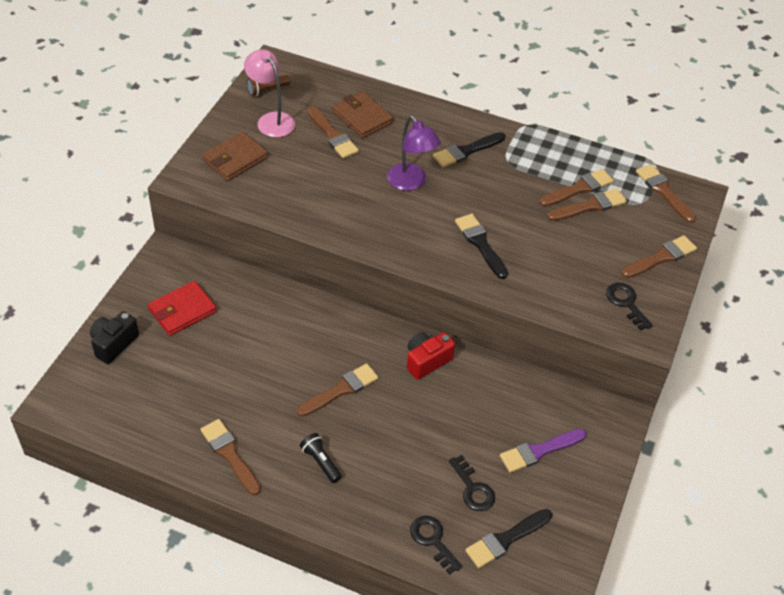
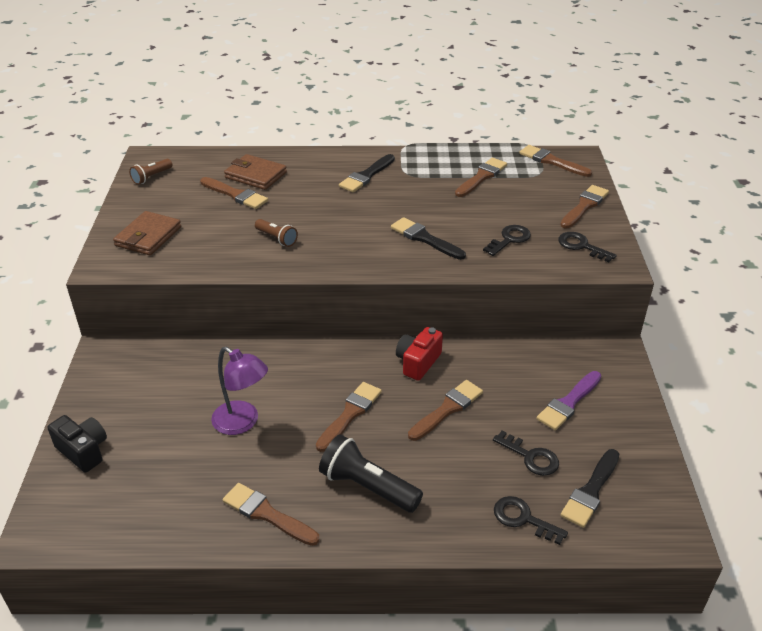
camera: 20 degrees left, 10 degrees down
black camera [90,311,139,364] -> black camera turned 120 degrees clockwise [47,415,107,473]
red wallet [148,281,217,336] -> none
pink lamp [244,49,295,137] -> none
black flashlight [300,433,342,483] -> black flashlight [319,434,423,513], size x1.76
purple lamp [387,116,441,191] -> purple lamp moved to [211,346,268,435]
brown brush [547,188,627,221] -> brown brush moved to [408,380,483,441]
none -> brown flashlight [255,219,298,247]
none -> black key [483,225,531,256]

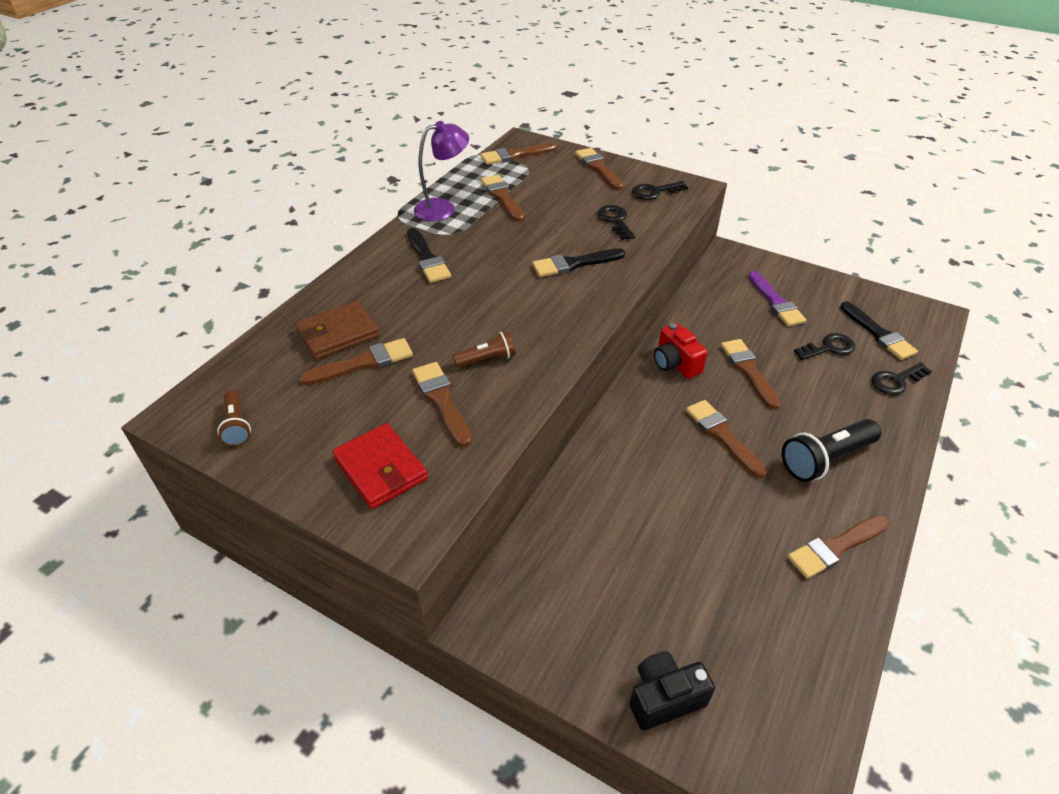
camera: 60 degrees left, 5 degrees up
brown wallet [113,211,181,256] -> red wallet [332,423,428,509]
purple lamp [211,346,268,435] -> purple lamp moved to [414,121,469,221]
none -> brown brush [412,362,472,447]

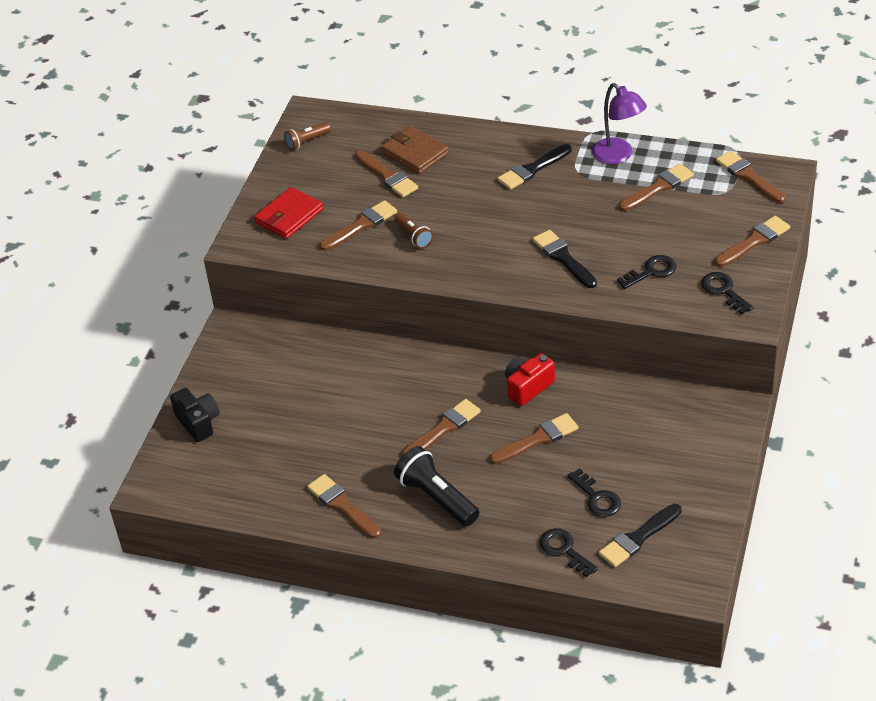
camera: 80 degrees right, 0 degrees up
purple brush [748,271,806,326] -> none

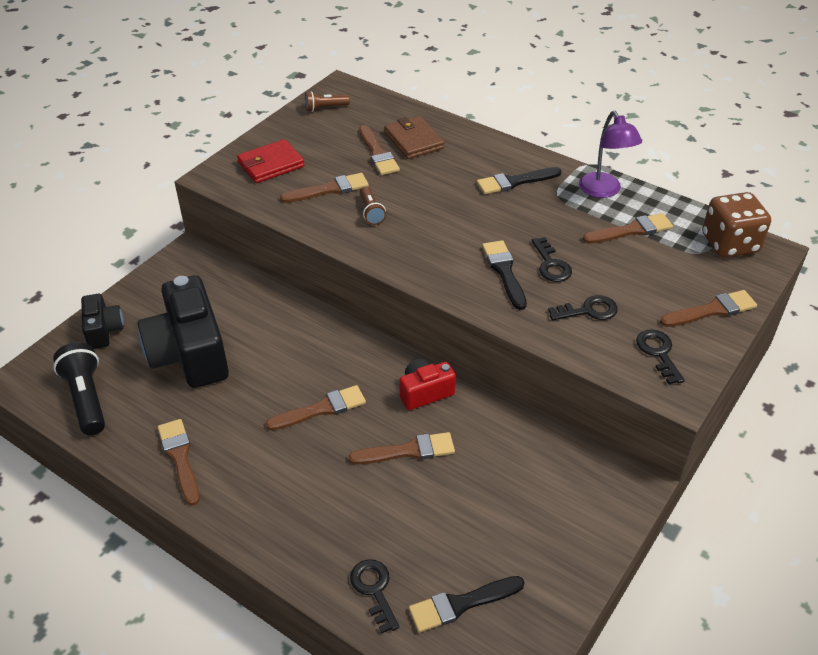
camera: 15 degrees right, 0 degrees up
black flashlight [394,446,479,526] -> black flashlight moved to [53,342,105,435]
black key [568,468,621,517] -> black key moved to [531,237,572,282]
brown brush [716,151,786,203] -> brown dice [702,192,771,258]
none -> black camera [138,275,229,388]

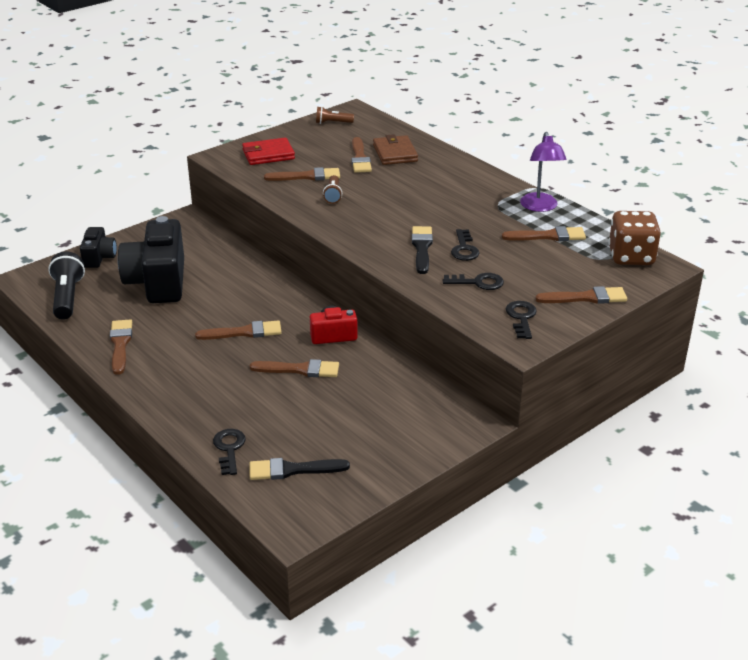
camera: 15 degrees right, 10 degrees down
black brush [477,167,562,194] -> none

